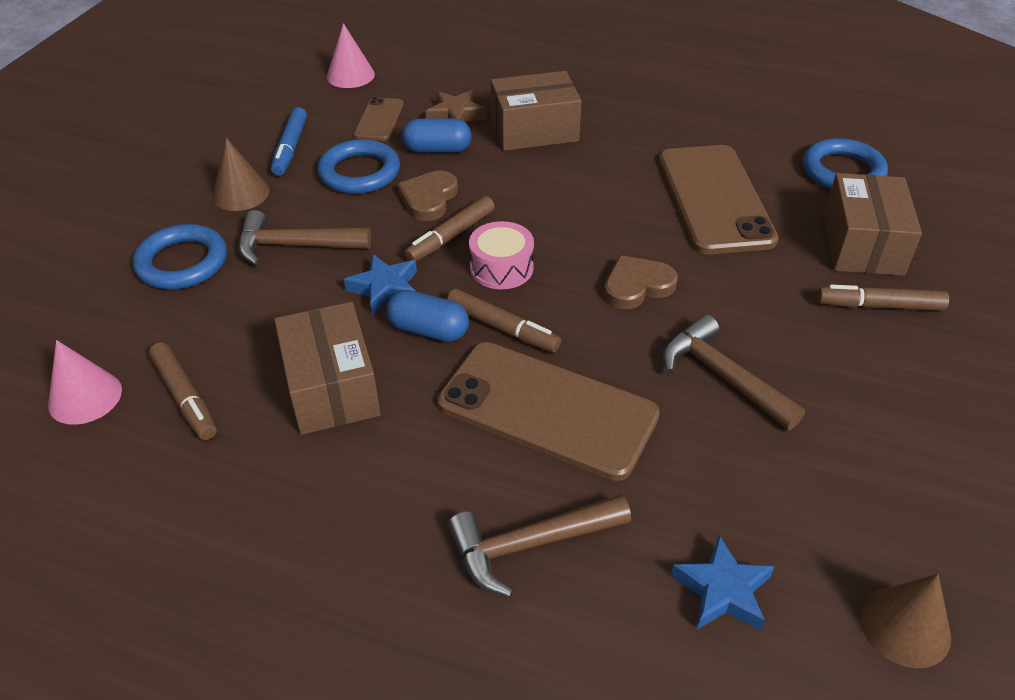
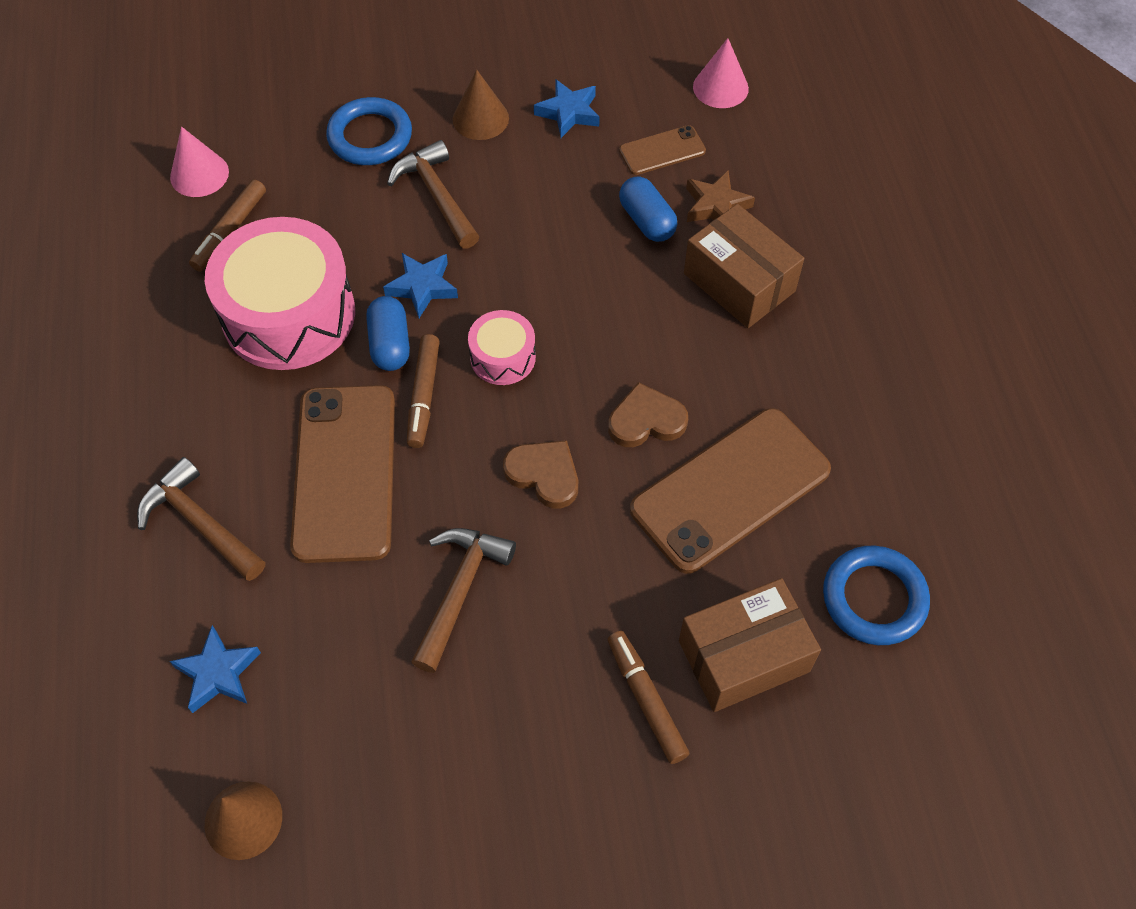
camera: 60 degrees right, 15 degrees up
blue marker [271,107,307,176] -> blue star [534,79,600,138]
brown box [274,302,381,435] -> pink drum [205,217,355,370]
blue ring [317,139,400,194] -> none
brown heart [397,171,458,221] -> brown heart moved to [608,382,688,447]
brown marker [404,196,495,262] -> none

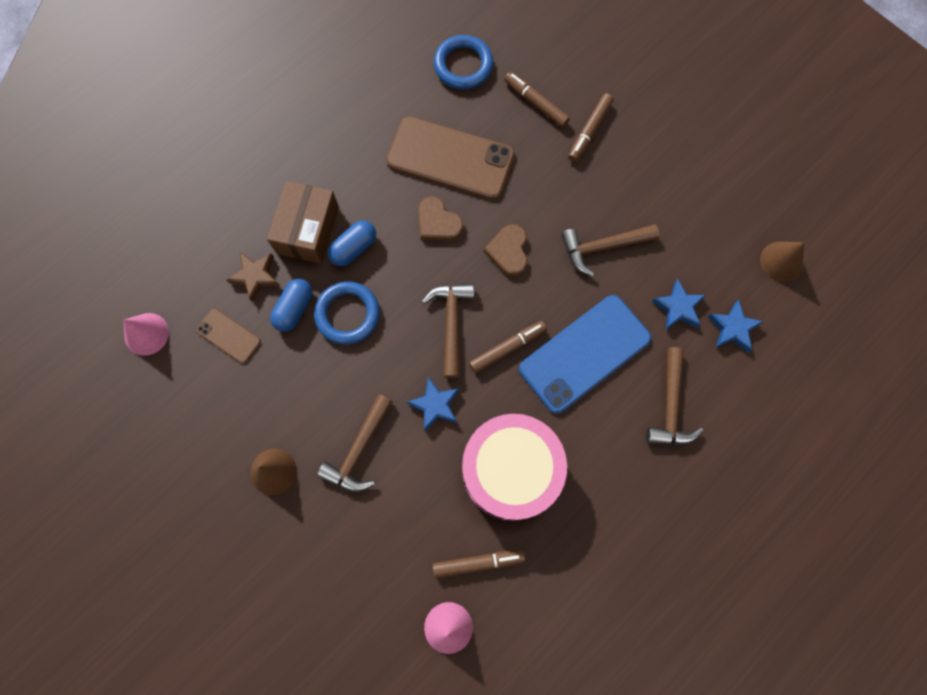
camera: 125 degrees left, 15 degrees up
brown phone [290,385,395,563] -> blue phone [519,295,651,414]
blue ring [326,97,412,165] -> blue ring moved to [314,282,380,345]
blue capsule [366,296,410,371] -> blue capsule moved to [327,220,376,266]
pink drum [468,310,536,385] -> brown hammer [422,283,474,378]
blue star [534,79,600,138] -> blue star moved to [652,279,706,330]
brown box [679,578,821,712] -> brown marker [504,72,570,127]

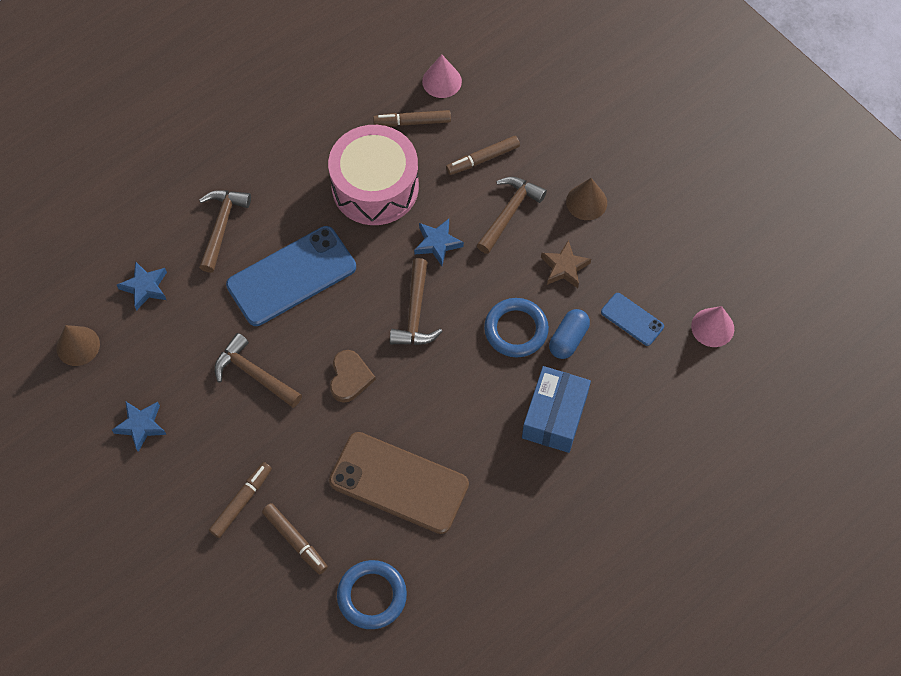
camera: 175 degrees left, 10 degrees down
brown phone [196,308,261,363] -> blue phone [601,293,664,346]
brown star [227,252,280,302] -> brown star moved to [541,240,591,288]
brown box [267,181,339,264] -> blue box [522,366,591,453]
blue capsule [327,220,376,266] -> none
brown heart [418,196,463,241] -> none
brown marker [469,321,547,373] -> brown marker moved to [446,136,520,175]
brown hammer [561,224,659,276] -> brown hammer turned 135 degrees counterclockwise [214,333,302,408]
blue star [652,279,706,330] -> blue star moved to [112,401,167,452]

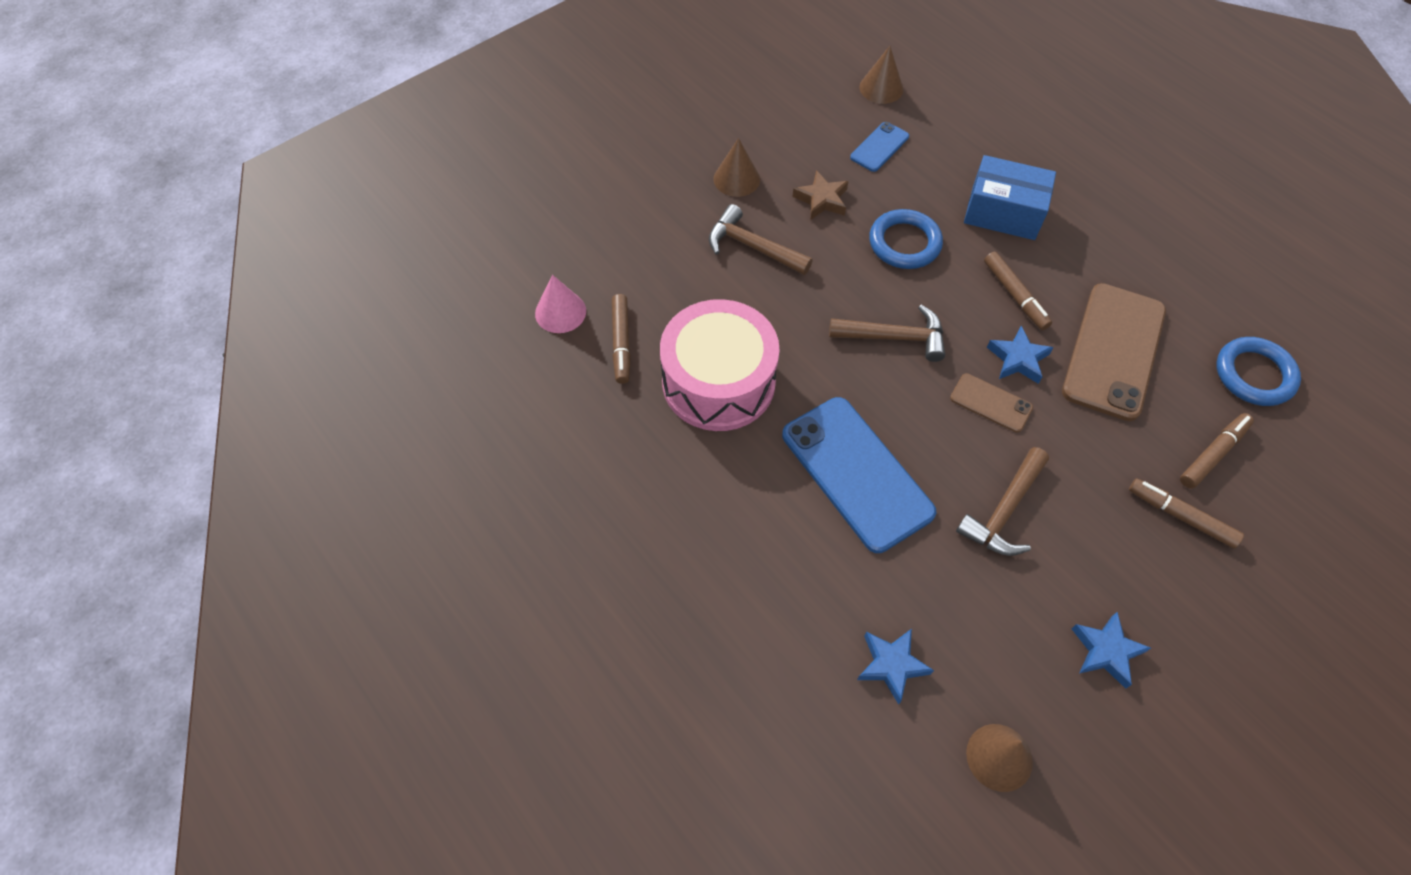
camera: 90 degrees left, 5 degrees down
brown hammer [199,190,251,273] -> none
brown heart [330,350,376,403] -> brown phone [950,373,1033,433]
blue star [414,219,464,266] -> blue star moved to [987,326,1054,384]
brown marker [446,136,520,175] -> brown marker moved to [984,252,1052,330]
blue capsule [549,309,590,359] -> none
pink cone [691,306,734,347] -> brown cone [859,46,903,104]

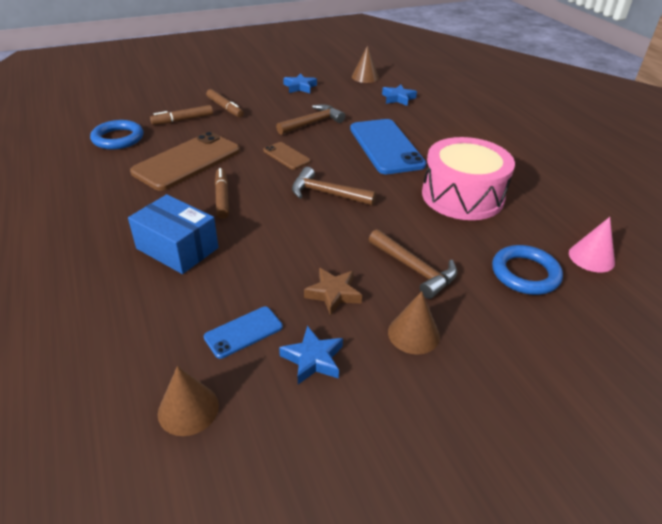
camera: 165 degrees left, 20 degrees down
brown marker [612,294,631,384] -> none
blue ring [869,209,943,269] -> blue ring moved to [492,245,563,295]
blue star [987,326,1054,384] -> blue star moved to [279,326,343,384]

